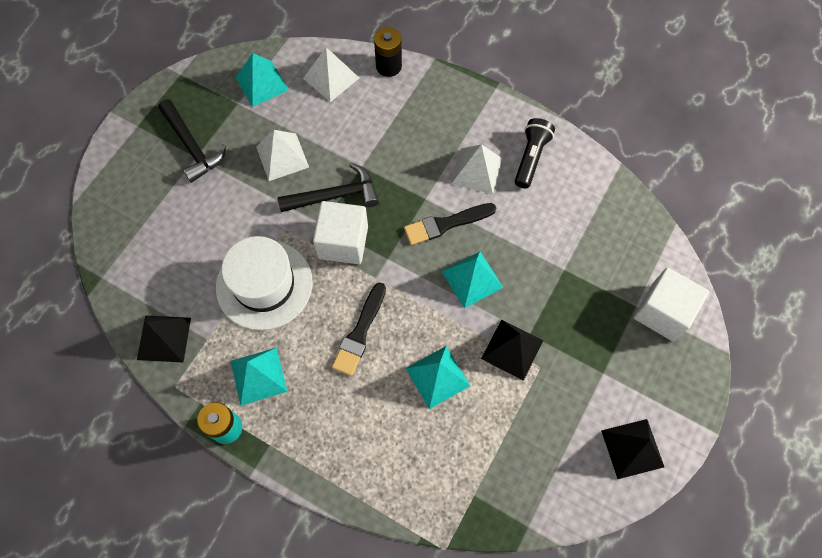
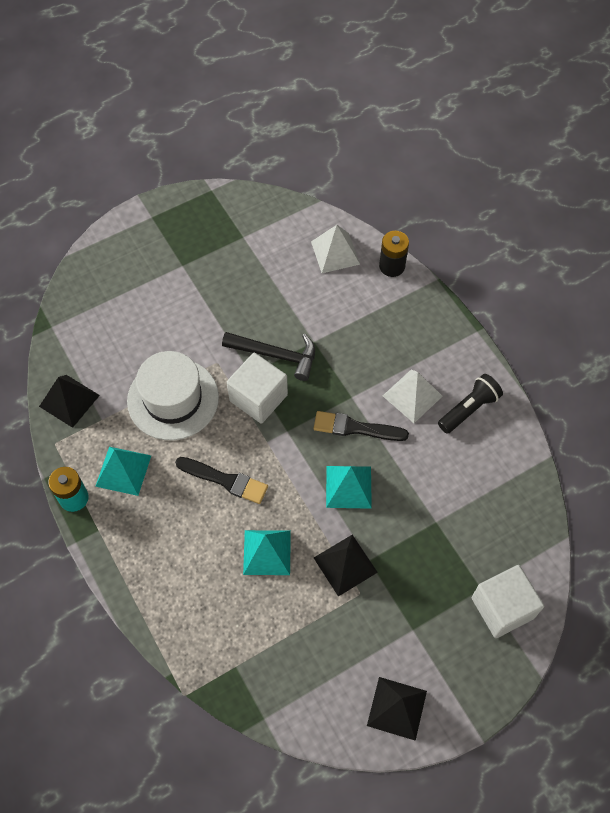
camera: 30 degrees right, 5 degrees down
black hammer [158,99,226,183] -> none
turquoise pyramid [235,53,289,107] -> none
white pyramid [256,130,309,181] -> none
black brush [332,283,386,376] -> black brush turned 120 degrees counterclockwise [175,457,268,504]

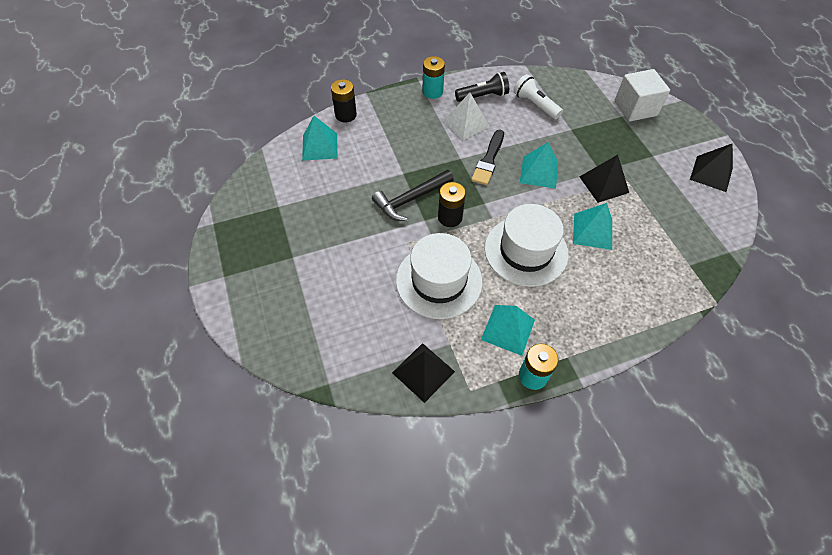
camera: 80 degrees left, 5 degrees down
black brush [175,457,268,504] -> white hat [485,204,569,287]
black hammer [222,332,315,381] -> black hammer turned 150 degrees counterclockwise [372,170,454,221]
white cube [227,353,288,424] -> black battery [438,182,466,227]
white pyramid [311,225,360,273] -> turquoise pyramid [302,116,338,161]
black flashlight [438,374,503,434] -> black flashlight turned 105 degrees clockwise [455,72,509,102]
none -> turquoise battery [423,56,445,99]
none -> white flashlight [513,74,563,119]

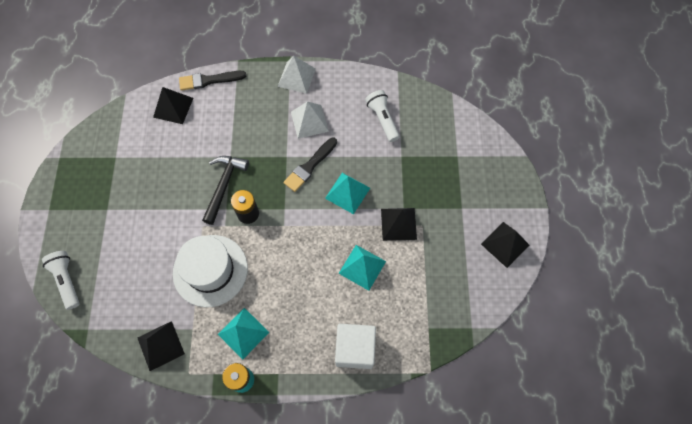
camera: 20 degrees right, 10 degrees up
turquoise pyramid [302,116,338,161] -> black pyramid [153,87,193,124]
black battery [331,79,357,122] -> black brush [179,71,246,91]
black hammer [372,170,454,221] -> black hammer turned 120 degrees clockwise [202,156,249,225]
turquoise battery [423,56,445,99] -> white pyramid [277,56,316,94]
black flashlight [455,72,509,102] -> none
white hat [485,204,569,287] -> none
white cube [615,69,670,122] -> white cube moved to [335,324,376,369]
none -> white flashlight [42,251,80,310]

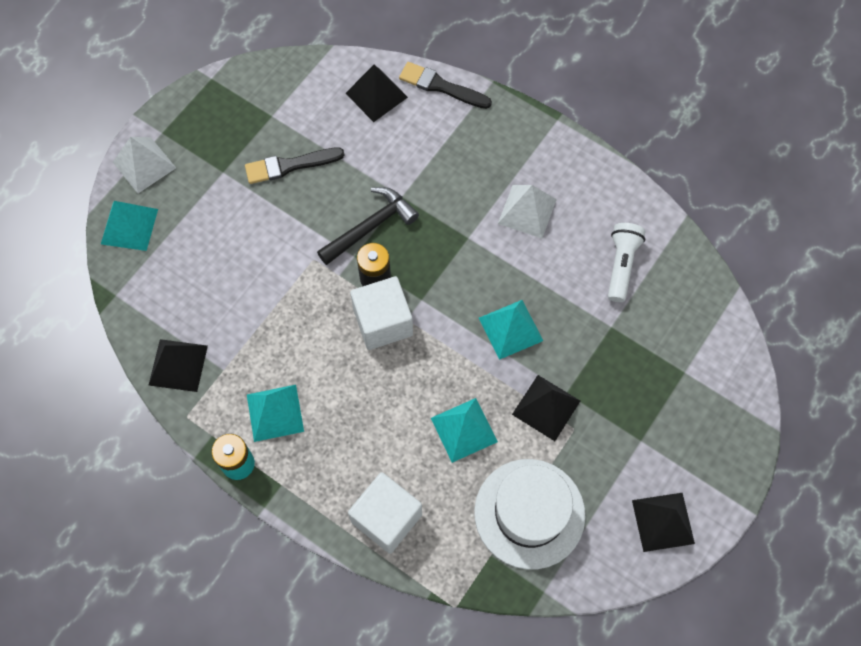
camera: 35 degrees right, 0 degrees up
white flashlight [42,251,80,310] -> turquoise pyramid [101,201,158,251]
white hat [173,235,248,307] -> white hat moved to [474,459,585,570]
white pyramid [277,56,316,94] -> white pyramid moved to [113,137,176,193]
black brush [284,138,337,192] -> black brush moved to [245,148,344,184]
none -> white cube [350,276,413,350]

